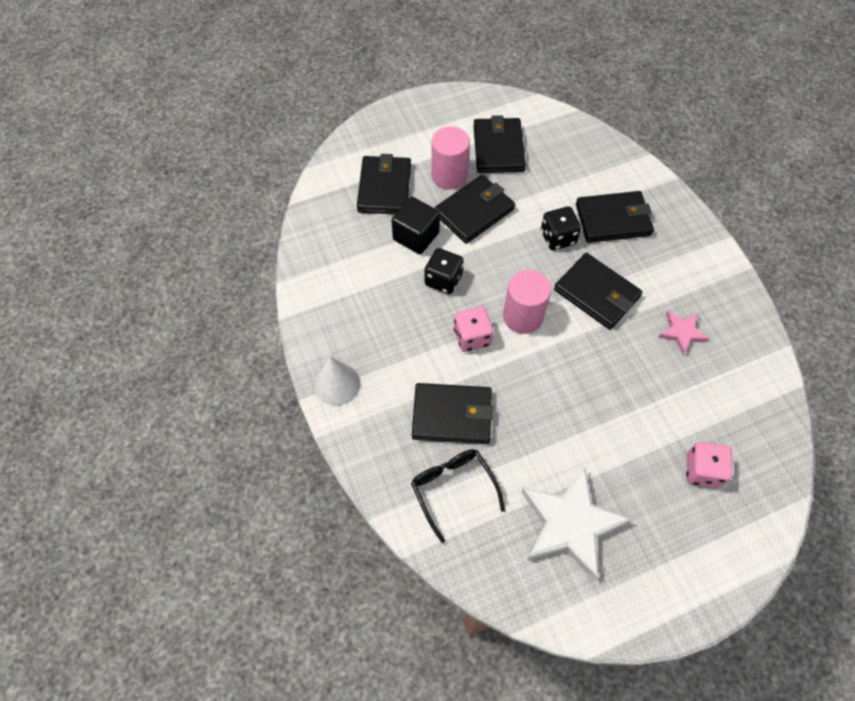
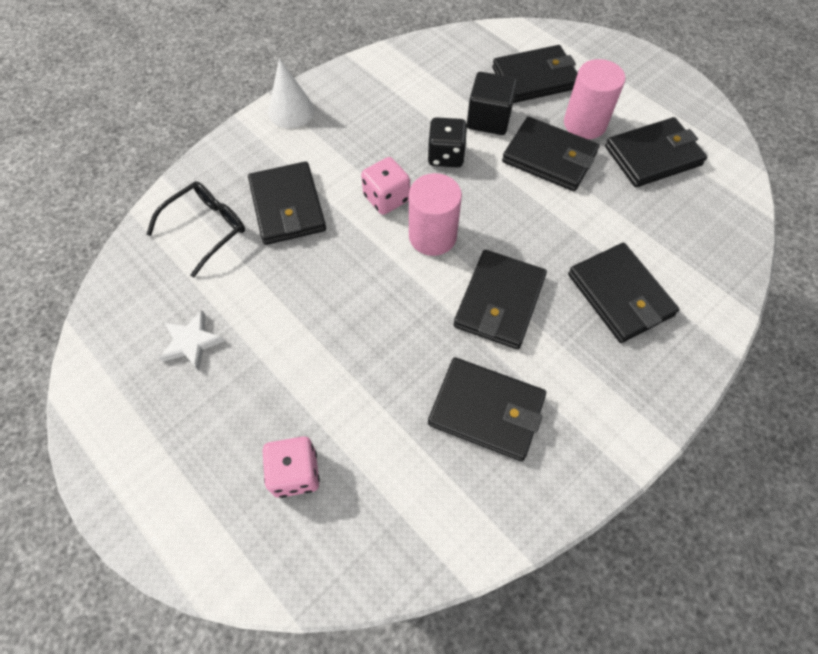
camera: 70 degrees right, 0 degrees up
white star [521,467,632,581] -> white star [159,310,225,371], size x0.50
black dice [541,206,581,250] -> none
pink star [658,310,709,355] -> black wallet [428,357,546,461]

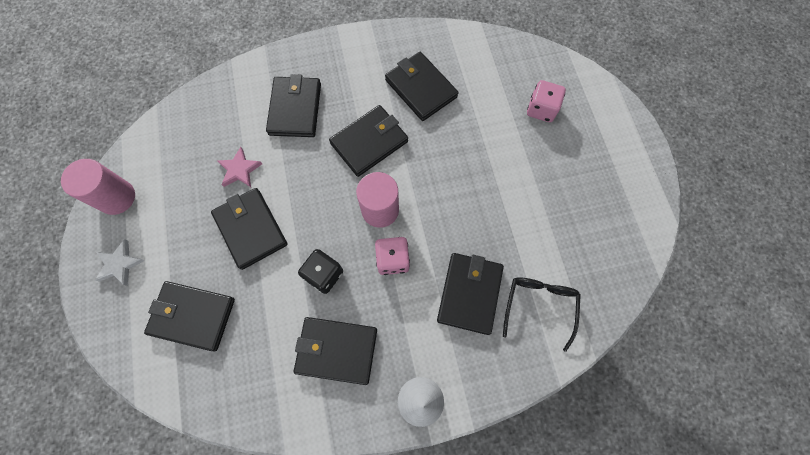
camera: 150 degrees left, 10 degrees up
black glasses [147,181,245,278] -> black glasses turned 120 degrees clockwise [503,277,581,352]
white star [159,310,225,371] -> white star moved to [95,239,145,286]
black cube [467,72,517,135] -> none
pink cylinder [564,59,625,139] -> pink cylinder moved to [61,159,135,215]
black wallet [605,117,707,187] -> black wallet moved to [294,317,377,385]
none -> pink star [217,147,262,187]

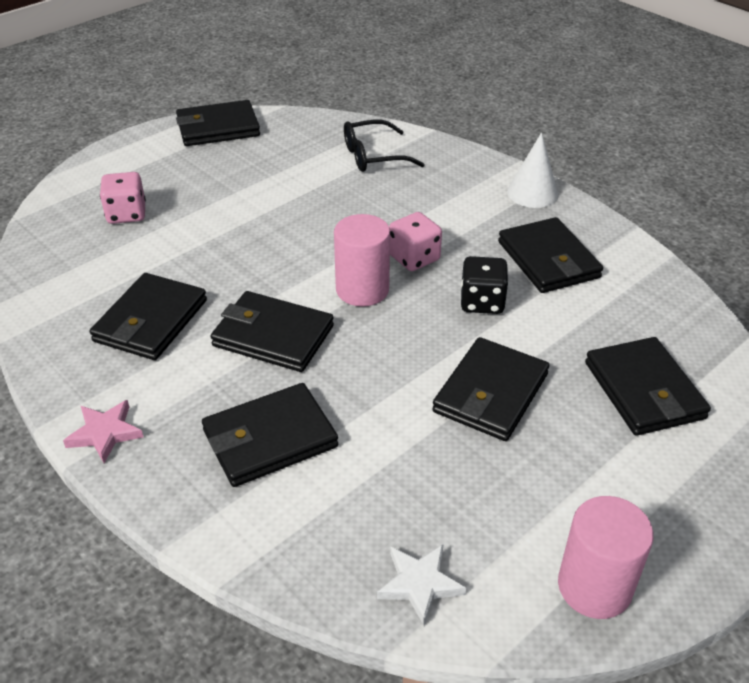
camera: 120 degrees left, 30 degrees down
white star [95,239,145,286] -> white star moved to [377,545,466,626]
pink star [217,147,262,187] -> pink star moved to [63,400,143,463]
black wallet [437,253,504,335] -> black wallet moved to [176,100,260,146]

